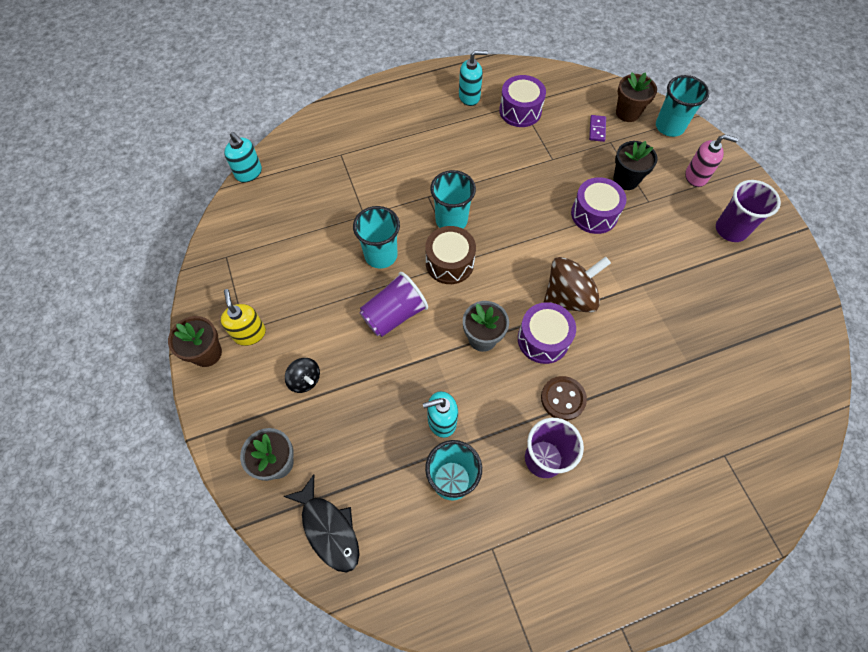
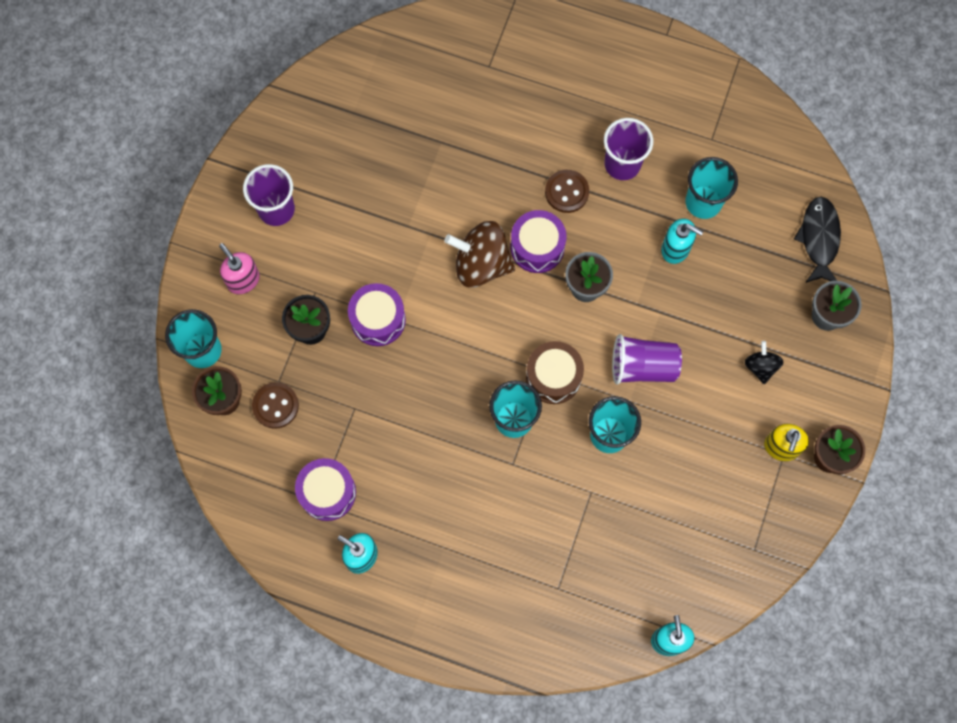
camera: 140 degrees left, 10 degrees up
purple domino [589,115,606,142] -> brown button [252,382,299,429]

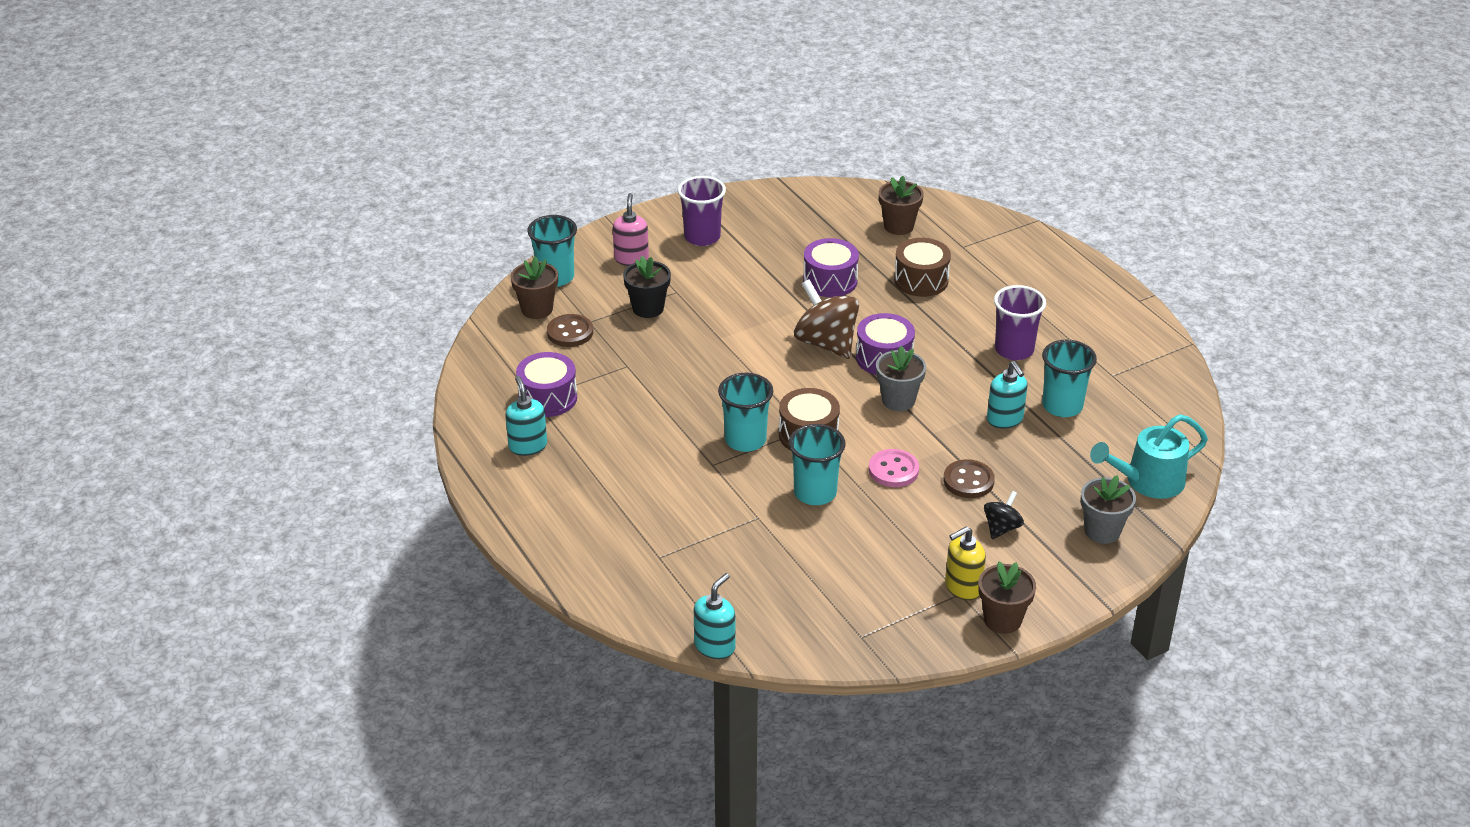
camera: 40 degrees right, 35 degrees down
purple drum [348,283,406,346] -> purple drum moved to [803,238,859,297]
brown button [545,170,589,213] -> brown button moved to [944,459,995,498]
purple cup [612,334,682,385] -> pink button [869,449,919,487]
black fish [794,197,841,283] -> turquoise watering can [1090,414,1208,499]
none -> brown flower pot [879,176,924,235]
none -> brown drum [894,238,951,297]

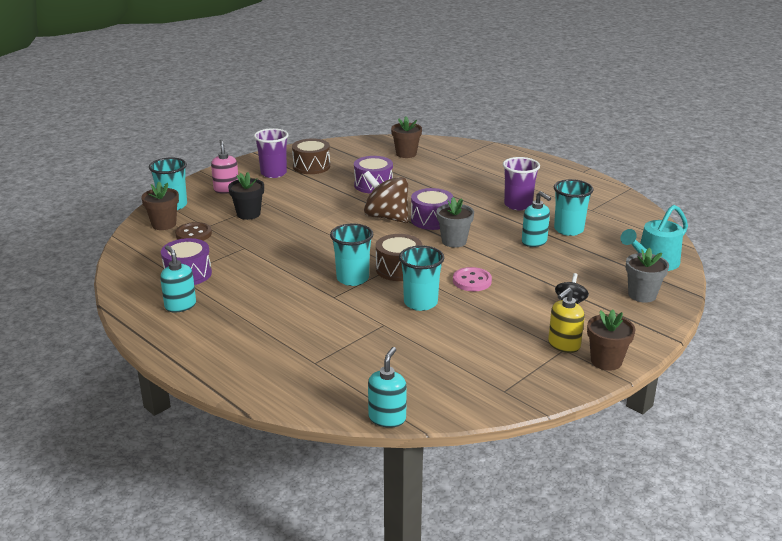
camera: 15 degrees left, 10 degrees down
brown drum [894,238,951,297] -> brown drum moved to [292,138,330,174]
brown button [944,459,995,498] -> none

